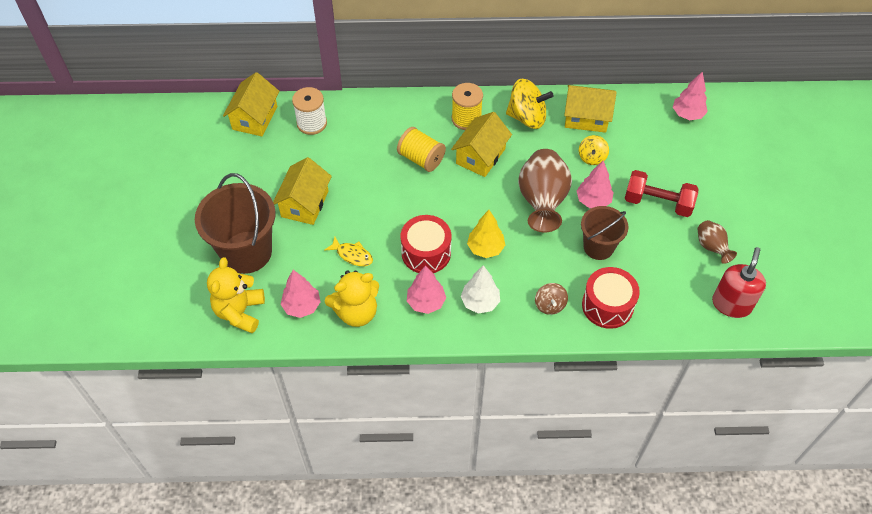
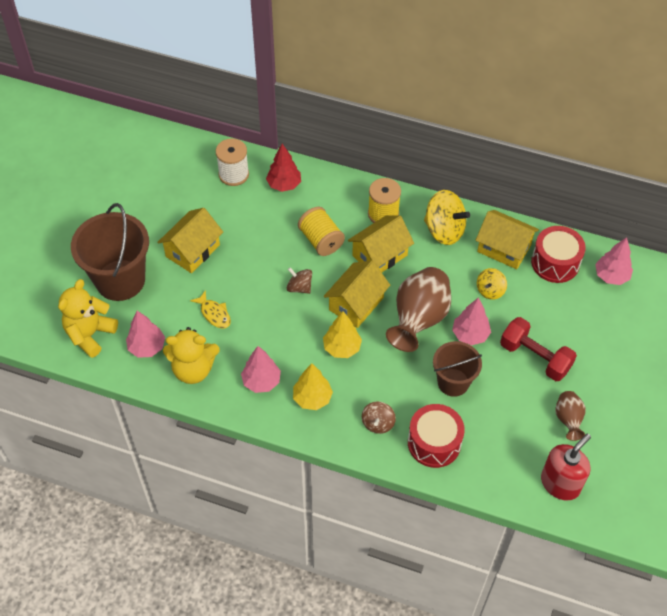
camera: 20 degrees right, 0 degrees up
yellow house [223,72,279,136] -> yellow house moved to [323,261,390,328]
red drum [401,215,451,273] -> red drum moved to [531,226,586,283]
white tree [461,265,500,314] -> yellow tree [293,363,333,410]
none -> red tree [266,144,301,192]
none -> brown spinning top [287,267,312,294]

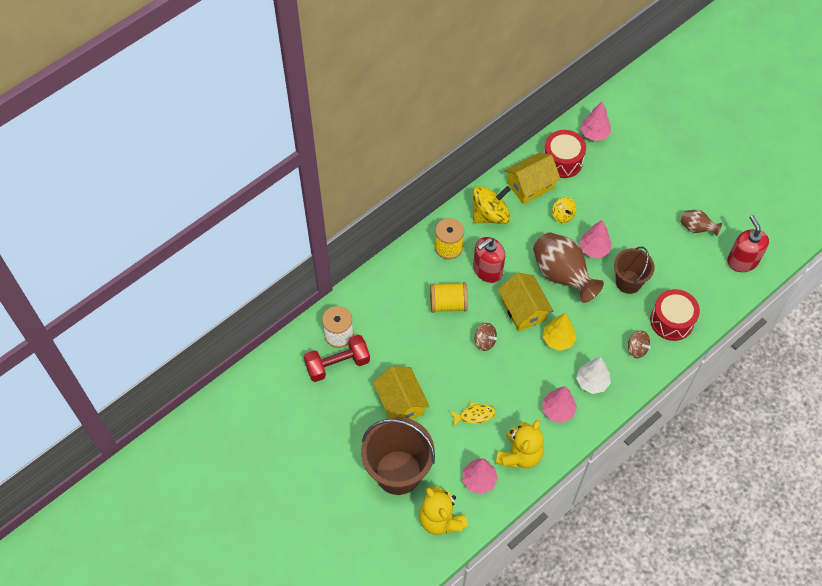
camera: 60 degrees left, 5 degrees up
red tree [266,144,301,192] -> none
brown spinning top [287,267,312,294] -> brown spinning top turned 120 degrees counterclockwise [475,323,497,351]
yellow tree [293,363,333,410] -> white tree [576,357,611,394]
yellow house [348,216,414,273] -> red soap dispenser [473,237,505,283]
red dumbbell [500,317,577,381] -> red dumbbell moved to [304,335,370,382]

